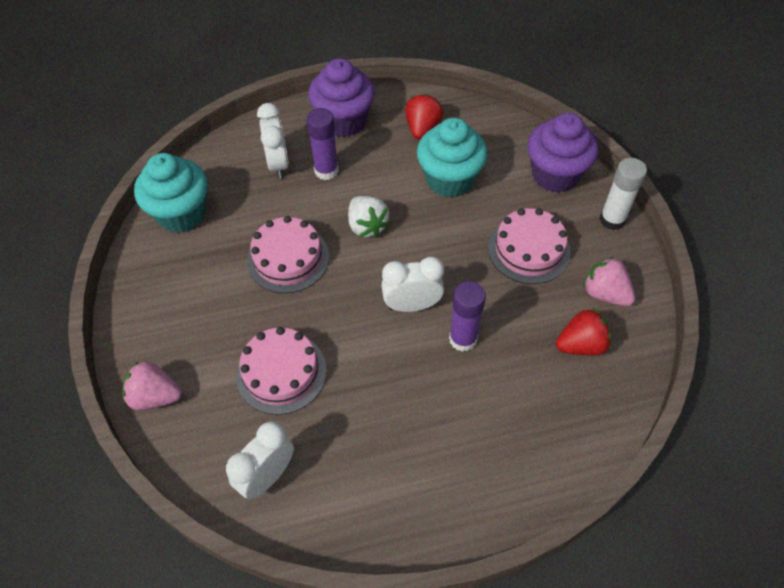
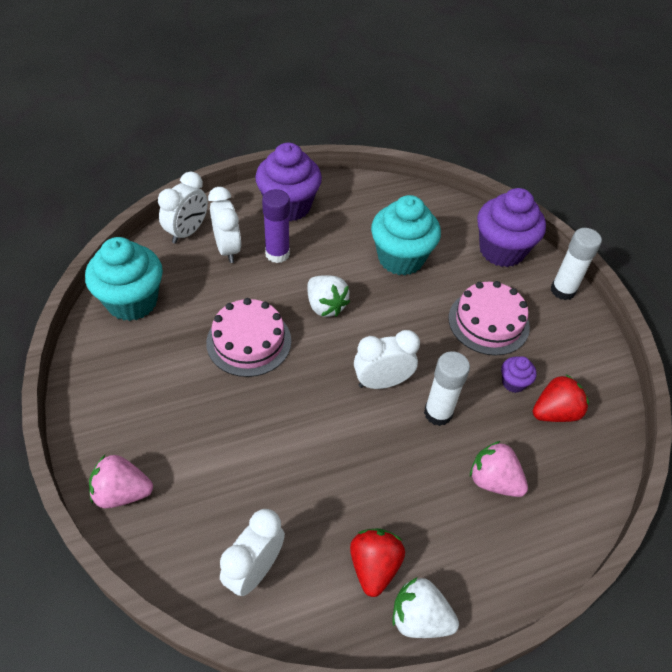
camera: 10 degrees left, 5 degrees down
pink cake [236,327,327,415] -> none
red strawberry [405,94,444,139] -> red strawberry moved to [350,528,405,597]
purple glue stick [449,281,486,352] -> white glue stick [424,351,470,426]
pink strawberry [583,257,635,306] -> pink strawberry moved to [470,441,528,497]
none -> white clock [158,171,208,244]
none -> white strawberry [392,577,459,638]
none -> purple cupcake [501,356,537,393]

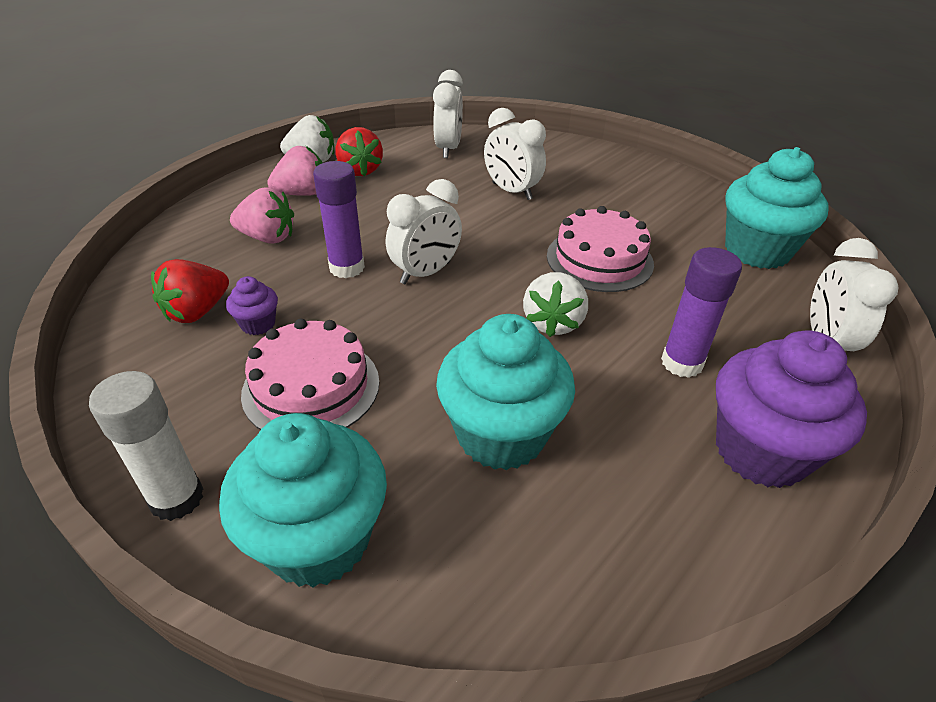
camera: 155 degrees right, 10 degrees down
pink strawberry [89,455,153,508] -> pink strawberry moved to [267,146,322,196]
white clock [208,187,241,263] -> white clock moved to [484,108,546,200]
white strawberry [308,275,350,317] -> white strawberry turned 105 degrees counterclockwise [523,272,588,337]
white glue stick [424,351,470,426] -> purple glue stick [313,161,365,278]
purple cupcake [477,188,546,267] -> turquoise cupcake [219,413,387,588]

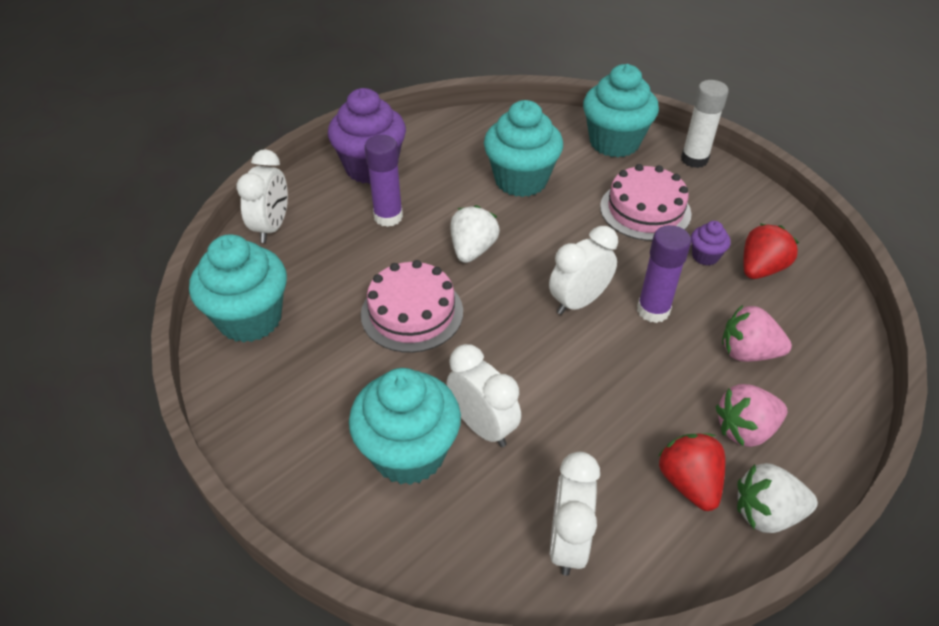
camera: 175 degrees left, 5 degrees up
none -> turquoise cupcake [349,368,461,485]

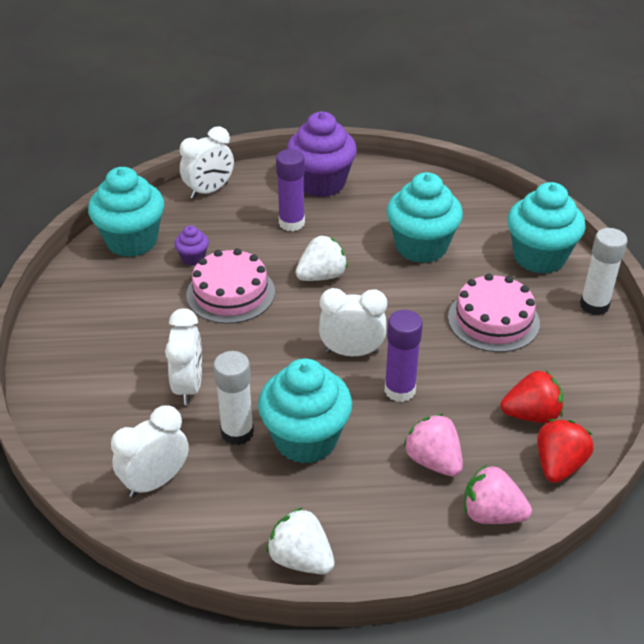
camera: 40 degrees right, 5 degrees down
turquoise cupcake [349,368,461,485] -> turquoise cupcake moved to [258,359,352,464]
red strawberry [658,433,725,511] -> red strawberry moved to [537,419,593,483]
purple cupcake [691,221,731,265] -> purple cupcake moved to [174,225,209,266]
pink strawberry [715,384,787,447] -> pink strawberry moved to [464,465,532,524]
none -> white glue stick [213,351,254,445]

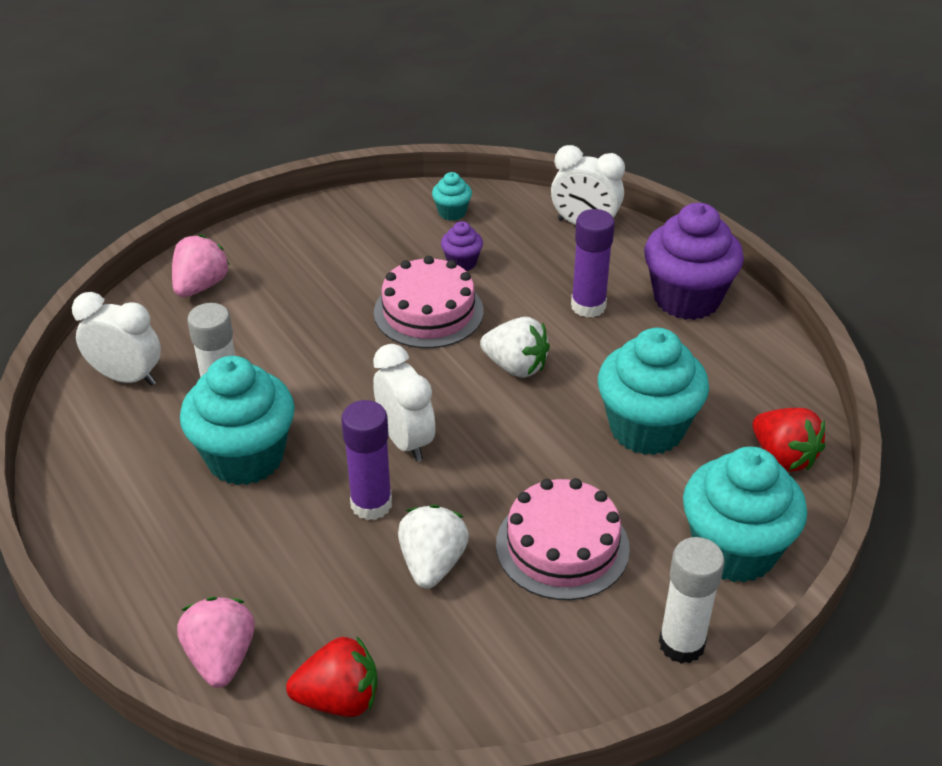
camera: 60 degrees right, 0 degrees up
turquoise cupcake [88,167,164,257] -> turquoise cupcake [432,172,472,221], size x0.45
white clock [165,308,202,405] -> none
white strawberry [266,507,335,574] -> white strawberry moved to [398,505,469,589]
pink strawberry [403,414,463,476] -> pink strawberry moved to [172,234,230,297]
red strawberry [501,371,564,423] -> red strawberry moved to [752,408,825,472]

